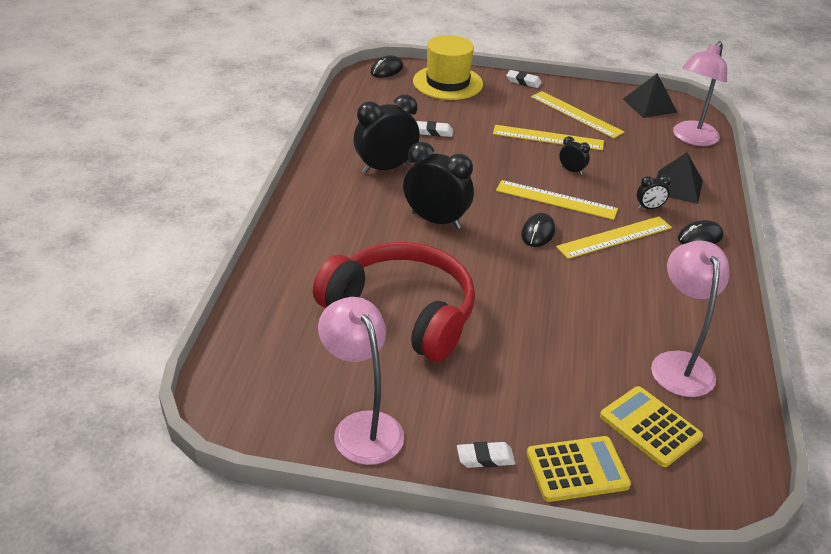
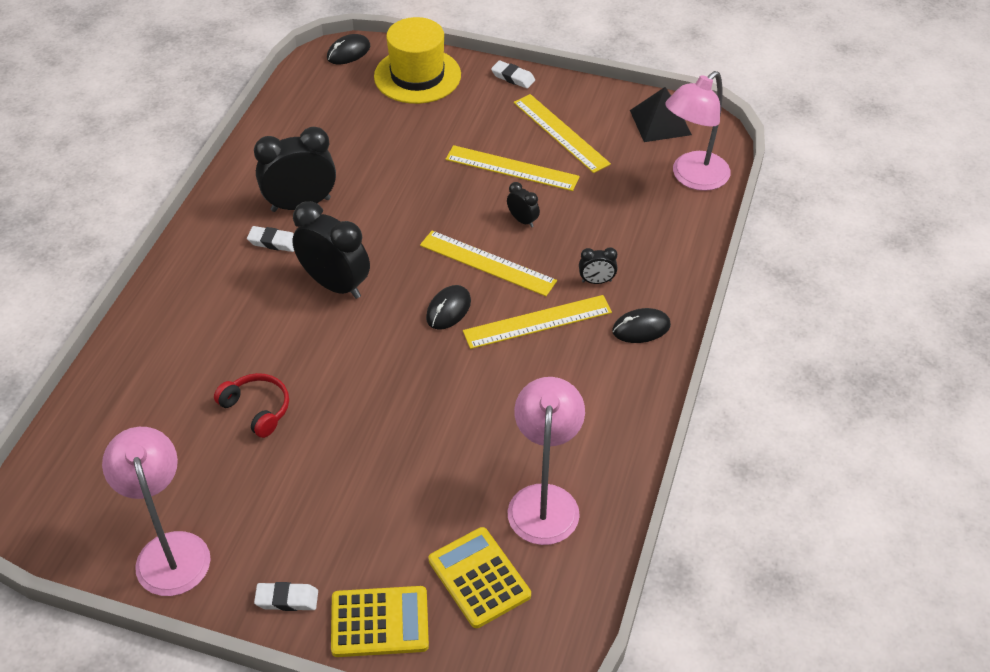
camera: 10 degrees right, 10 degrees up
red headphones [313,242,475,362] -> red headphones [214,373,289,438], size x0.42
white eraser [416,121,453,137] -> white eraser moved to [247,226,294,252]
black pyramid [657,153,703,204] -> none

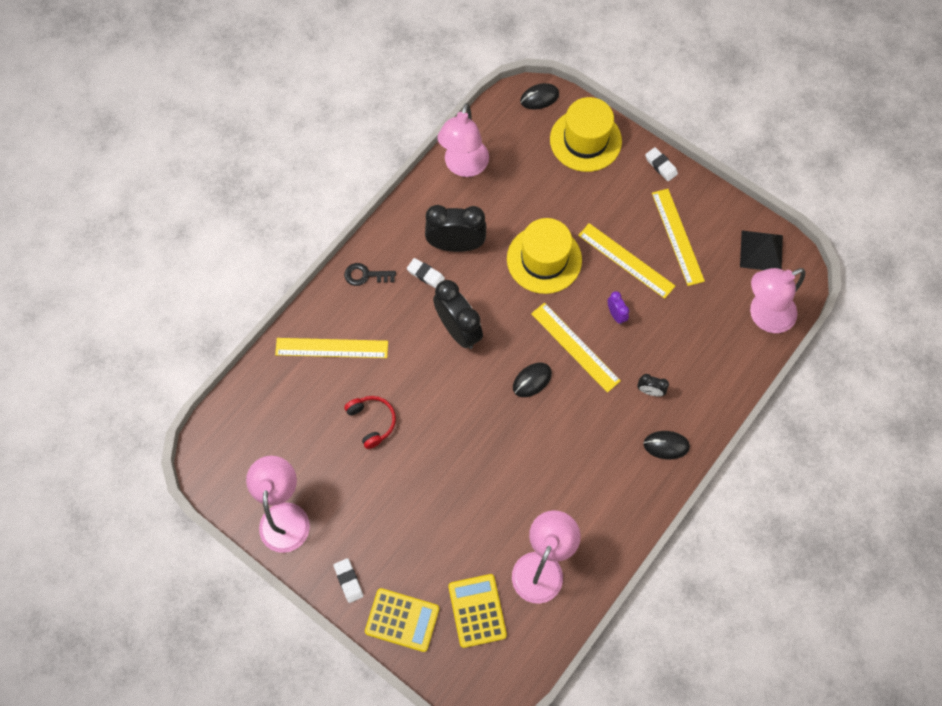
camera: 20 degrees right, 20 degrees up
white eraser [254,582,318,611] -> white eraser turned 45 degrees clockwise [334,558,363,603]
yellow ruler [463,295,612,349] -> yellow ruler moved to [275,338,388,358]
black clock [507,182,540,228] -> purple clock [607,291,629,324]
none -> black key [344,263,396,286]
none -> pink lamp [437,103,489,177]
none -> yellow hat [507,218,582,294]

